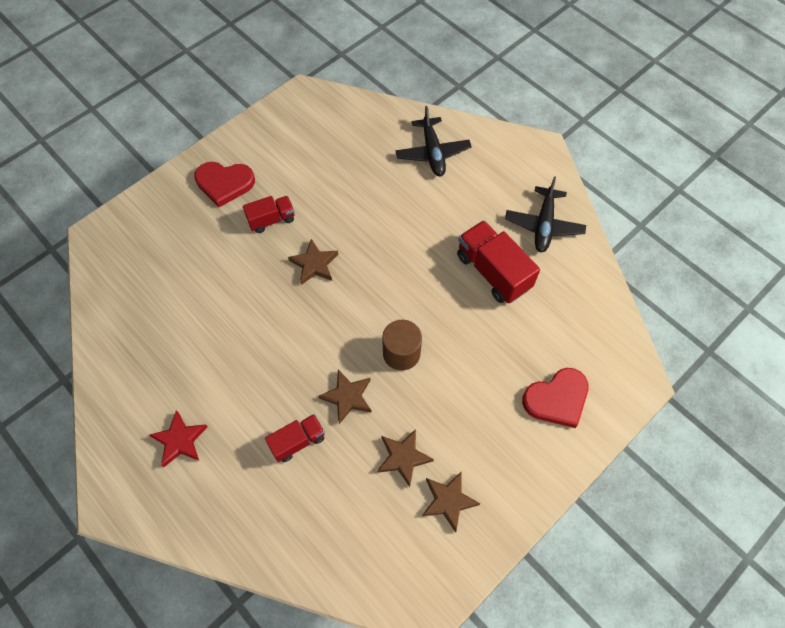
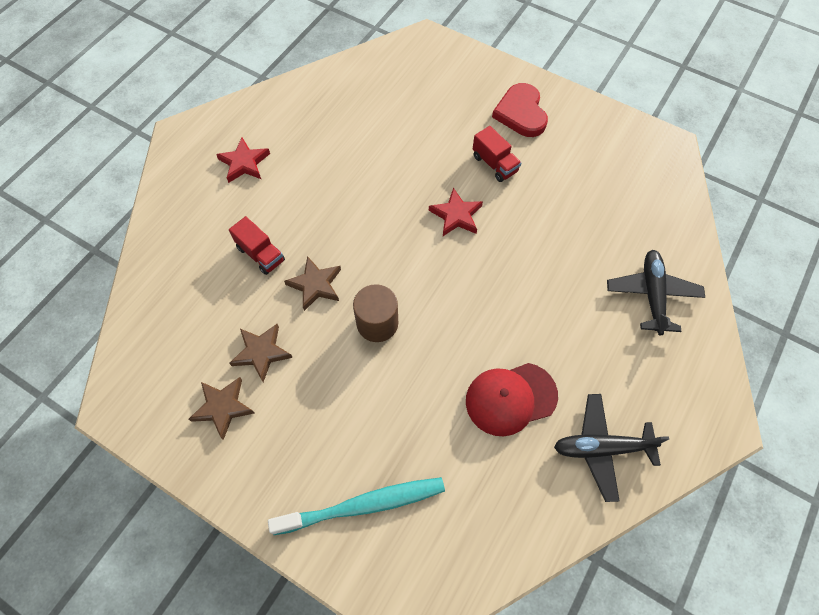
camera: 75 degrees right, 0 degrees up
brown star [288,239,338,285] -> red star [429,188,483,236]
black plane [395,106,472,177] -> black plane turned 120 degrees clockwise [607,250,705,335]
red truck [457,220,540,303] -> red cap [466,363,558,436]
red heart [522,368,589,428] -> turquoise toothbrush [268,477,445,535]

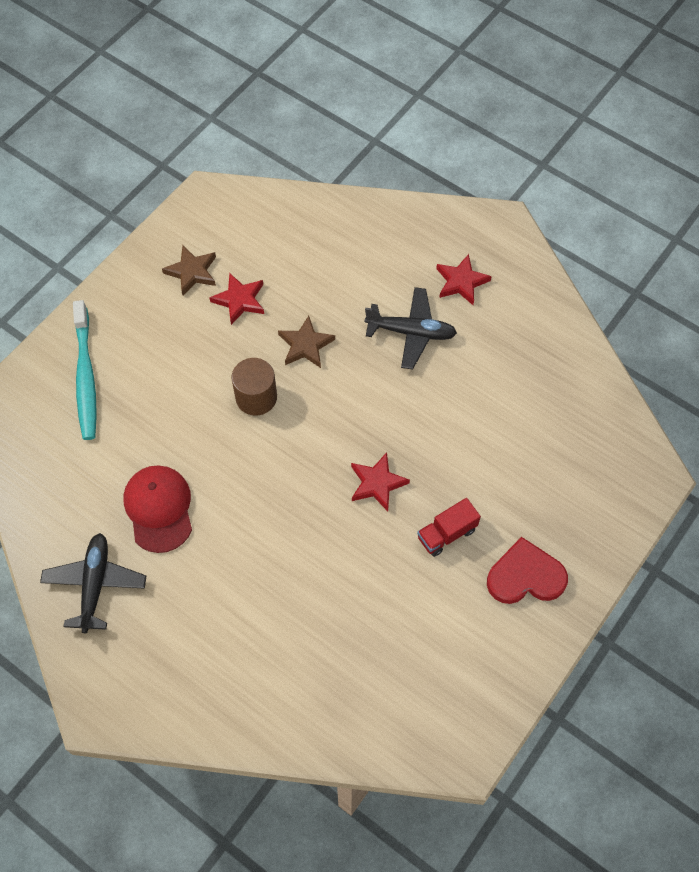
camera: 95 degrees right, 0 degrees up
red truck [229,216,285,275] -> none
brown star [230,324,293,382] -> red star [209,273,264,325]
black plane [607,250,705,335] -> black plane moved to [365,287,457,370]

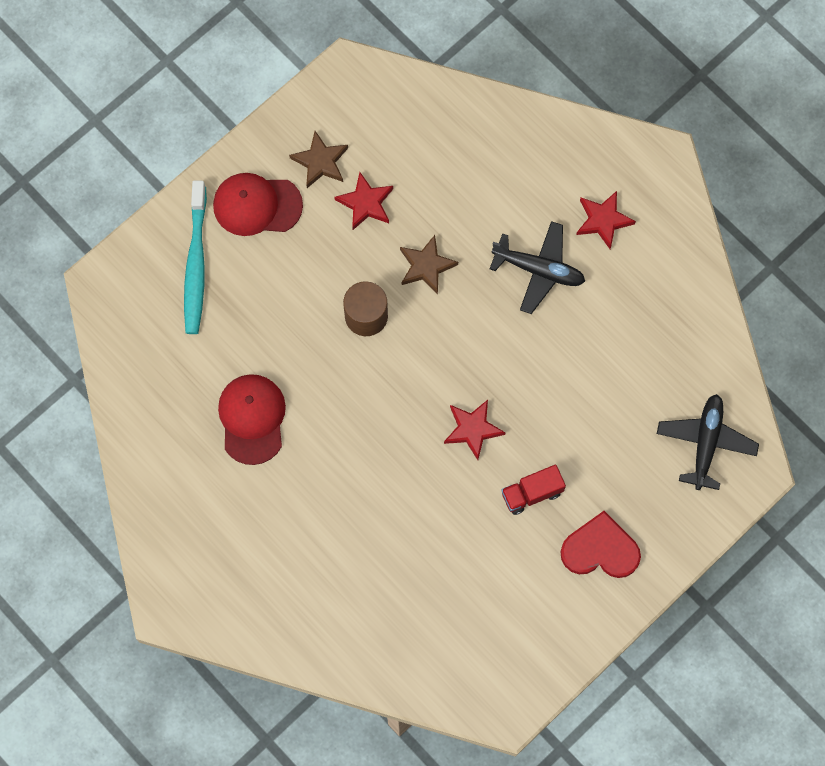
camera: 10 degrees right, 10 degrees up
black plane [40,533,146,633] -> black plane moved to [657,394,759,490]
none -> red cap [213,173,303,236]

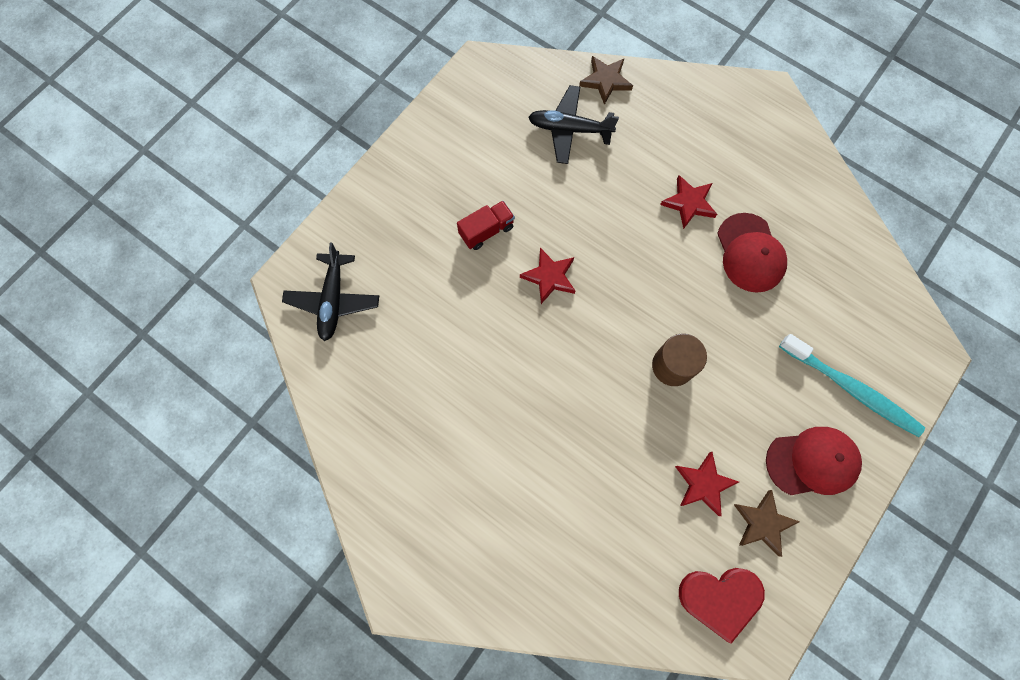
camera: 170 degrees right, 0 degrees up
turquoise toothbrush [184,180,207,334] -> turquoise toothbrush turned 135 degrees clockwise [779,334,925,437]
brown star [400,235,458,294] -> brown star moved to [579,56,633,105]
black plane [490,221,585,314] -> black plane moved to [528,85,619,164]
red heart [560,511,641,578] -> red heart moved to [679,568,765,644]
red star [576,191,636,249] -> red star moved to [660,175,717,229]

